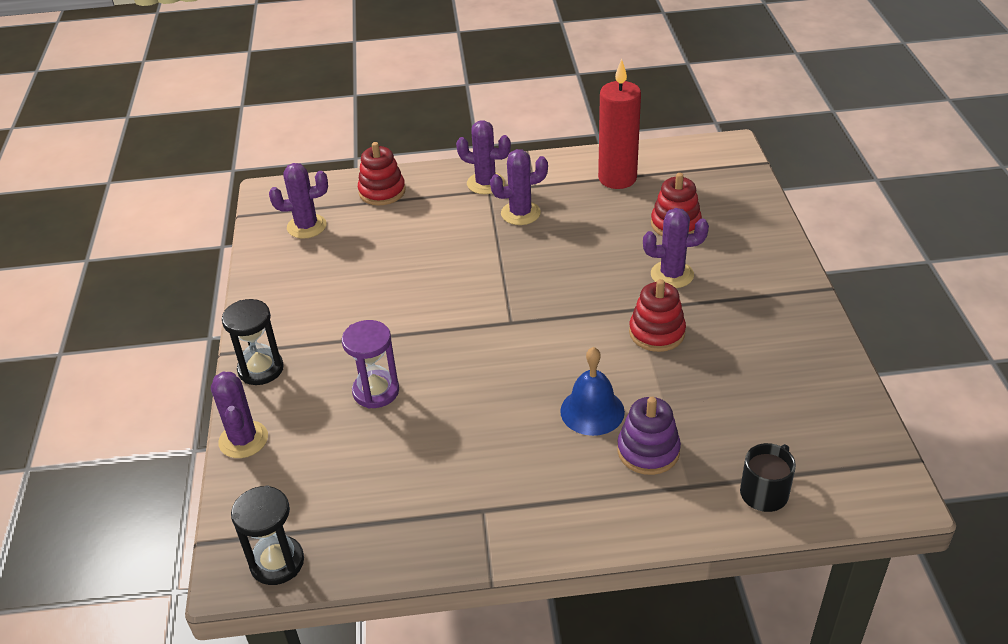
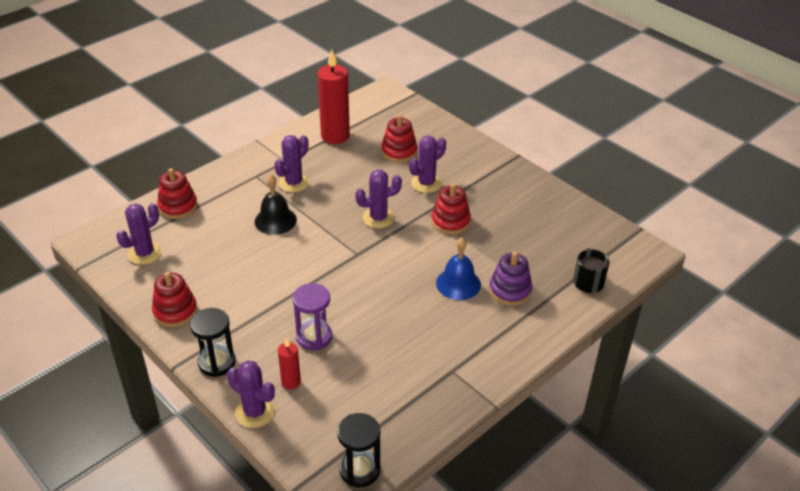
camera: 40 degrees left, 0 degrees up
purple cactus [456,120,511,194] -> purple cactus moved to [355,169,402,228]
none -> red stacking toy [152,272,197,327]
none -> black bell [255,175,297,235]
none -> red candle [278,338,301,389]

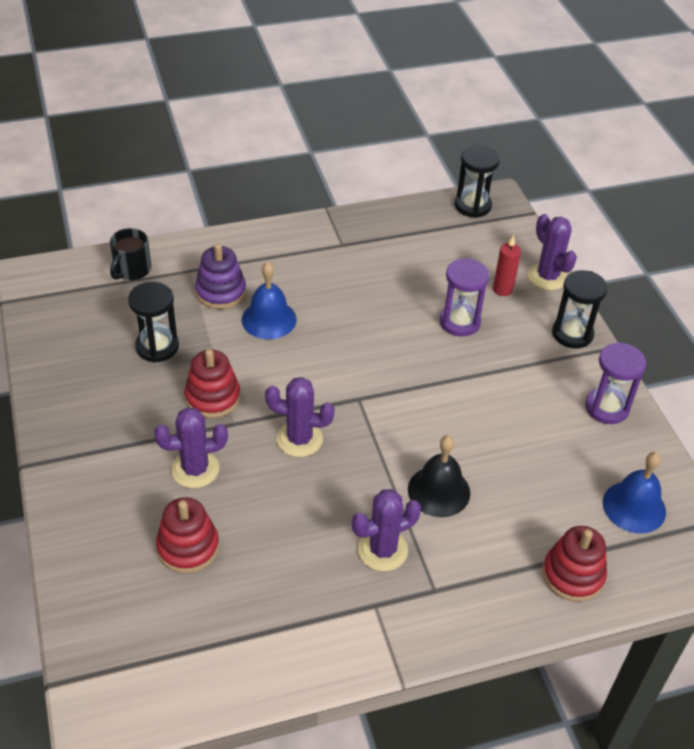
camera: 155 degrees left, 5 degrees up
purple cactus [117,203,162,265] -> blue bell [603,452,666,533]
red stacking toy [152,272,197,327] -> purple hourglass [585,342,646,424]
red candle [317,49,350,144] -> none
none -> black hourglass [128,282,179,363]

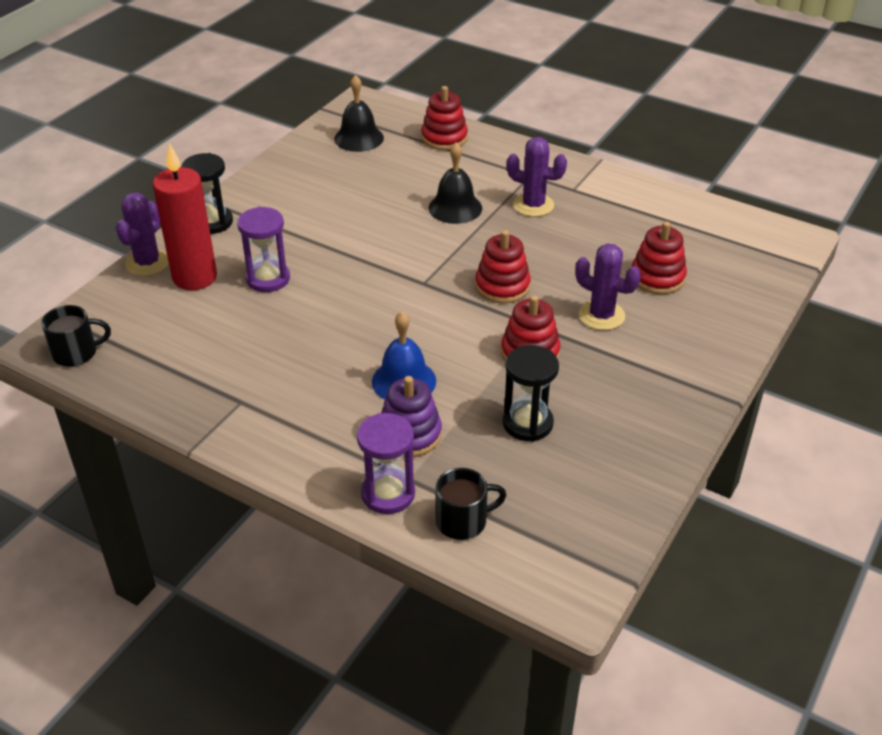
camera: 130 degrees left, 5 degrees down
purple cactus [265,377,335,457] -> red stacking toy [475,230,531,303]
black hourglass [455,145,500,218] -> black mug [41,305,111,367]
red candle [493,235,521,296] -> red candle [153,143,217,290], size x1.98
purple hourglass [585,342,646,424] -> purple hourglass moved to [357,413,415,514]
blue bell [603,452,666,533] -> black bell [334,75,384,152]

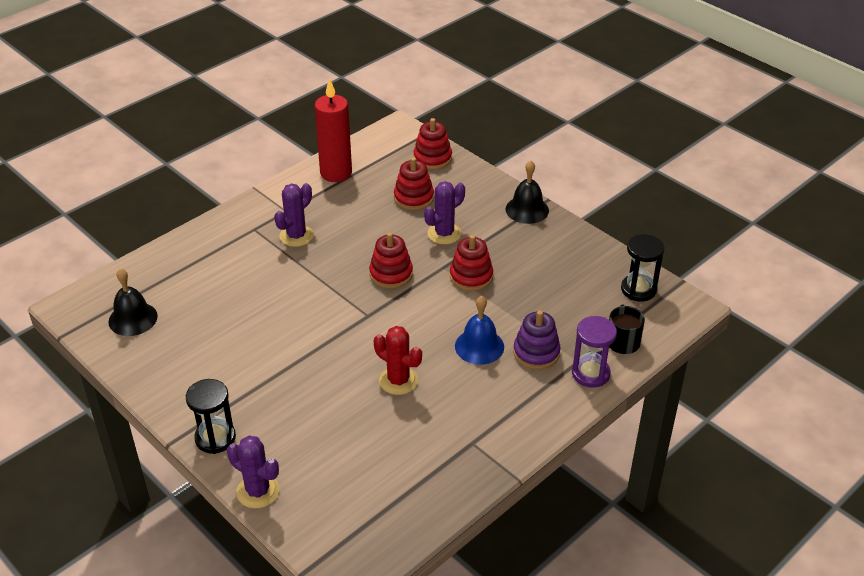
camera: 75 degrees left, 0 degrees up
black mug [41,305,111,367] -> none
red candle [153,143,217,290] -> red candle moved to [314,78,352,182]
purple hourglass [237,207,290,292] -> none
red stacking toy [421,86,468,150] -> red stacking toy moved to [414,118,452,170]
black bell [428,142,482,224] -> black bell moved to [505,161,549,224]
black hourglass [503,345,559,442] -> black hourglass moved to [621,234,664,301]
none -> red cactus [374,326,422,395]

